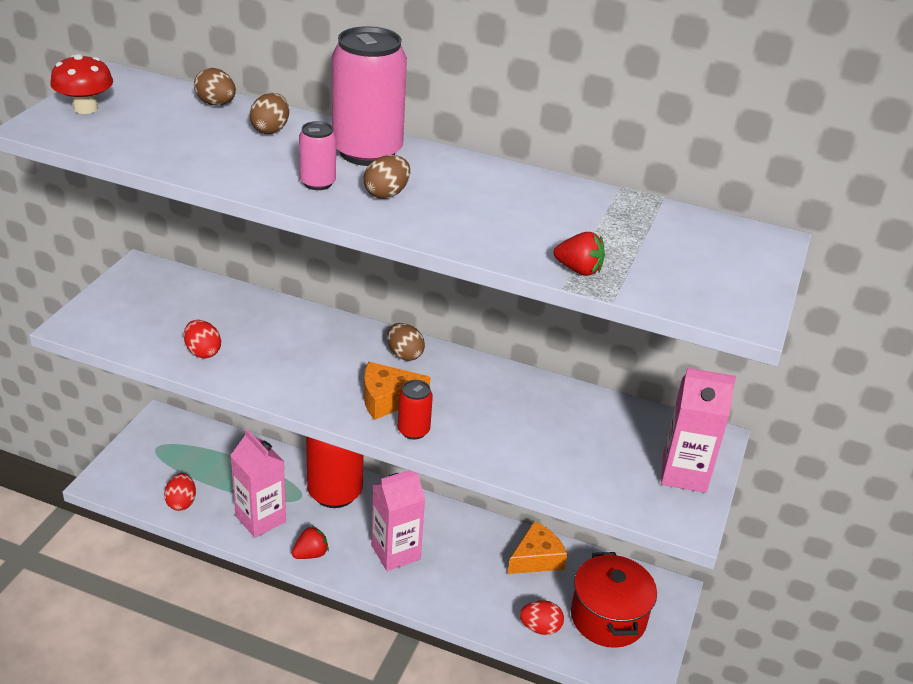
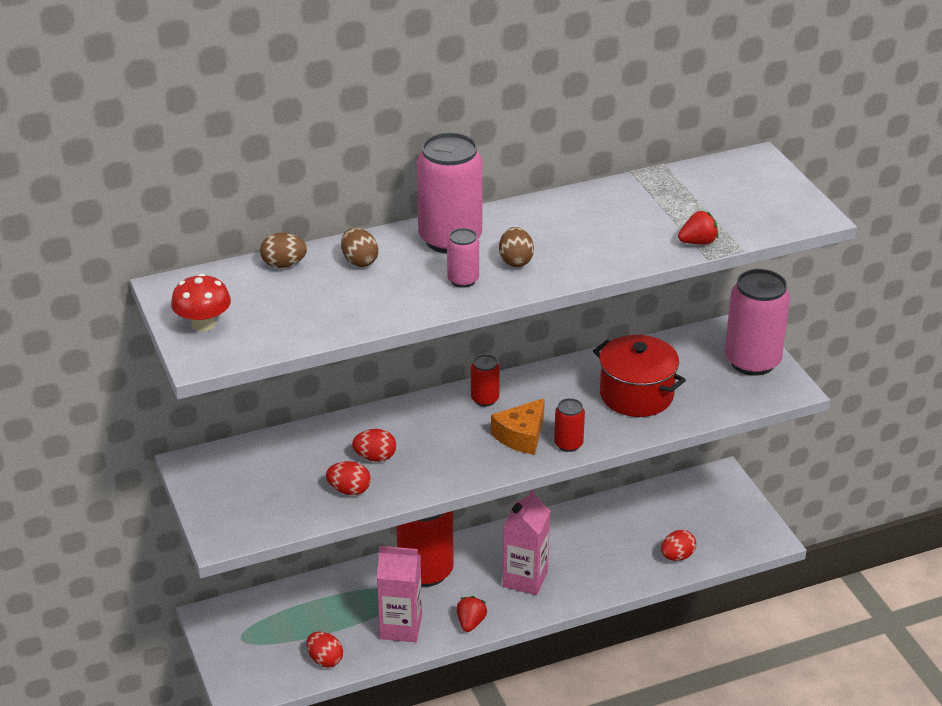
camera: 40 degrees left, 0 degrees up
brown egg [387,323,425,361] -> red can [471,354,500,407]
orange cheese [508,521,567,574] -> none
red pot [571,552,657,648] -> red pot moved to [593,335,686,417]
pink carton [661,368,736,493] -> pink can [725,269,790,376]
none -> red egg [352,429,396,462]

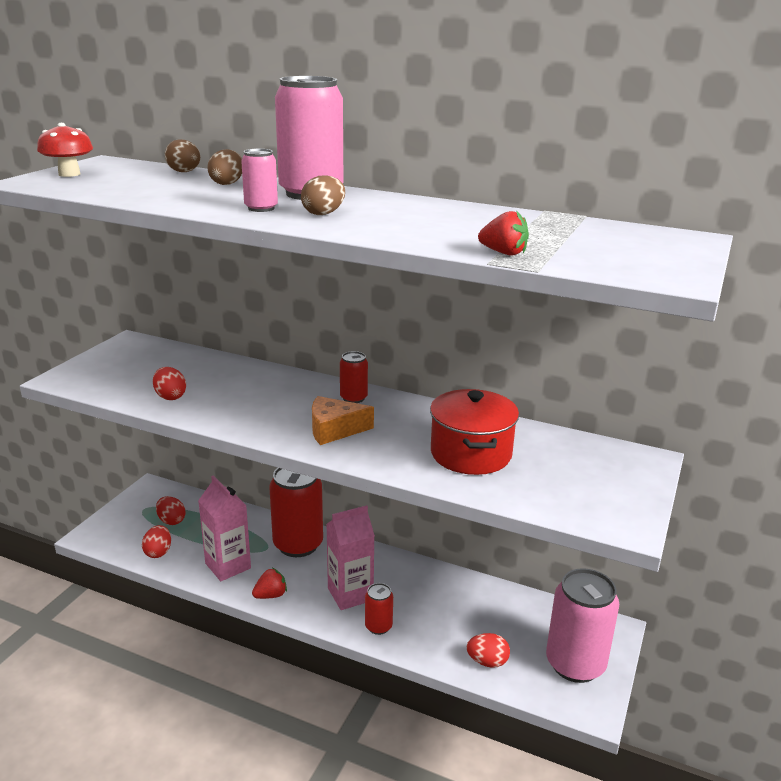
camera: 45 degrees right, 10 degrees down
red egg [352,429,396,462] -> red egg moved to [156,496,186,525]
red can [554,398,585,452] -> red can moved to [365,583,393,635]
pink can [725,269,790,376] -> pink can moved to [546,568,619,683]

